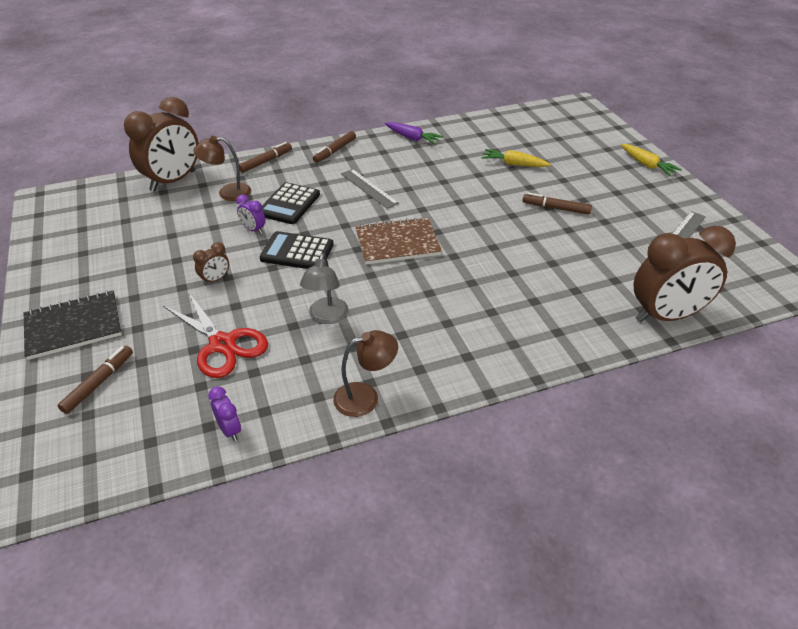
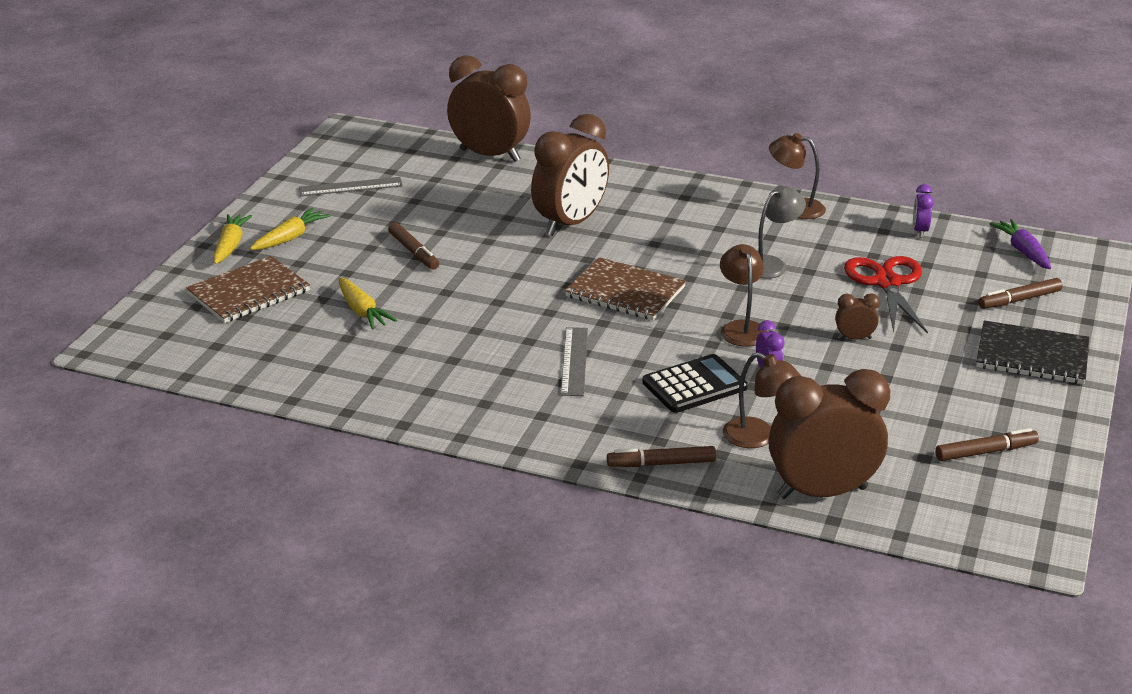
camera: 140 degrees left, 10 degrees down
black calculator [259,231,334,269] -> brown lamp [720,244,767,347]
brown marker [313,131,356,163] -> brown marker moved to [935,428,1039,461]
purple carrot [385,122,443,145] -> purple carrot moved to [989,219,1051,269]
none -> brown notebook [186,256,310,323]
none -> yellow carrot [250,208,330,250]
none -> brown clock [531,114,609,236]

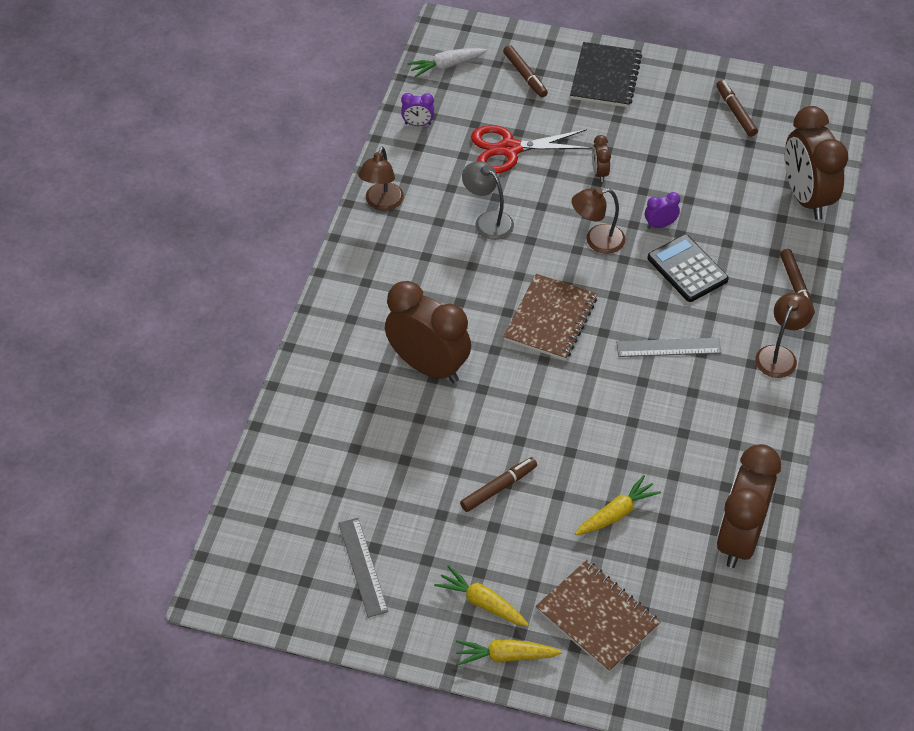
camera: 95 degrees left, 20 degrees up
brown clock [447,55,531,162] -> brown clock moved to [716,444,781,568]
brown lamp [723,352,801,448] -> brown lamp moved to [755,292,814,378]
purple carrot [989,219,1051,269] -> white carrot [408,48,487,78]

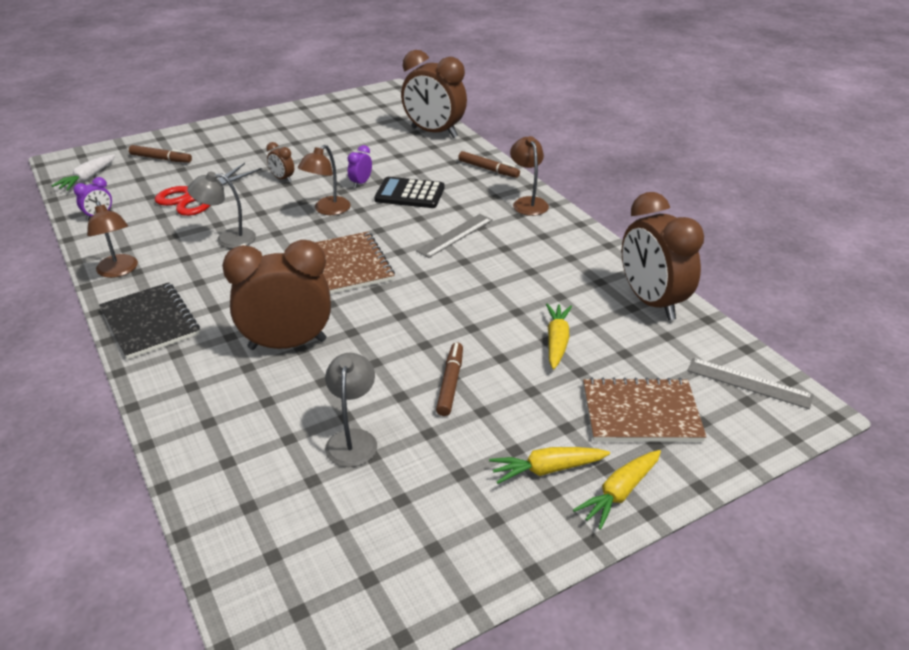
camera: 45 degrees left, 15 degrees down
grey ruler [338,518,388,618] -> grey ruler moved to [687,358,814,409]
black notebook [570,42,642,107] -> black notebook moved to [99,282,200,359]
brown marker [716,80,758,137] -> none
none -> grey lamp [325,353,377,467]

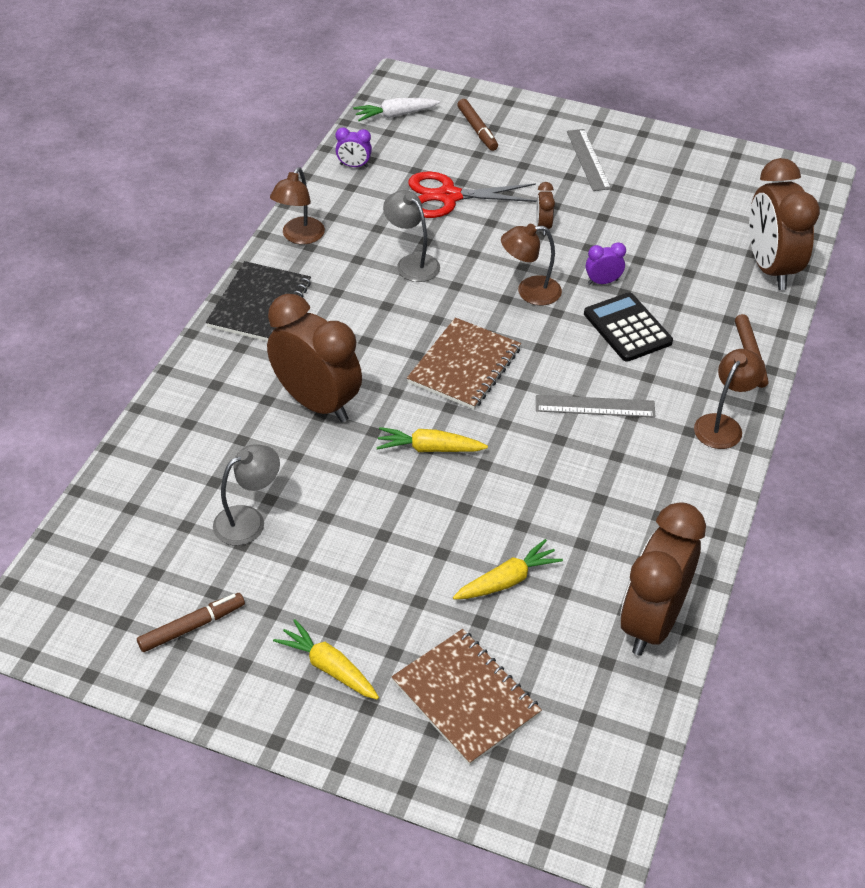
camera: 50 degrees right, 10 degrees up
brown marker [436,342,463,416] -> brown marker moved to [137,593,245,652]
yellow carrot [573,450,661,530] -> yellow carrot moved to [376,427,488,452]
grey ruler [687,358,814,409] -> grey ruler moved to [567,129,611,191]

